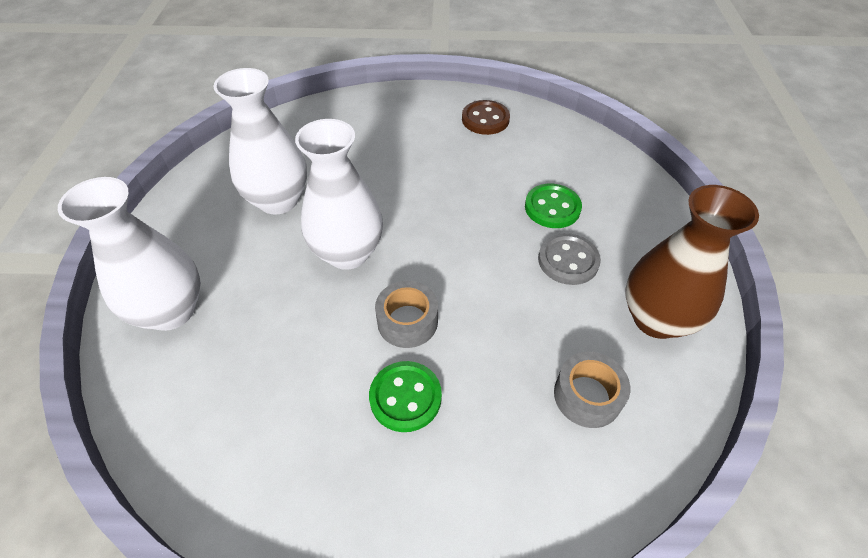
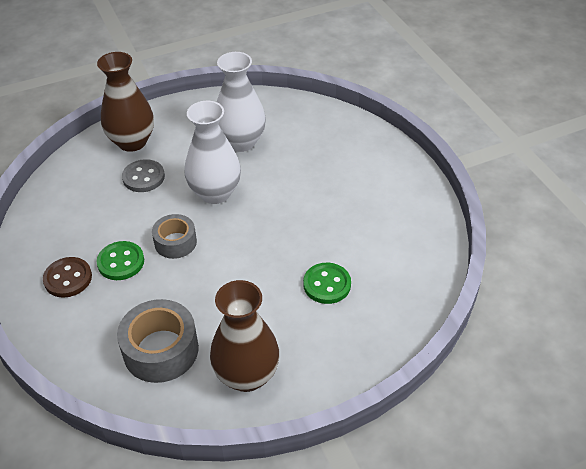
camera: 65 degrees right, 5 degrees down
white vase [58,177,201,331] -> brown vase [97,52,154,152]
brown button [462,100,510,135] -> brown button moved to [43,257,92,298]
grey button [538,233,601,285] -> grey button moved to [122,159,165,192]
grey tape [554,352,630,428] -> grey tape [117,299,199,383], size x1.58

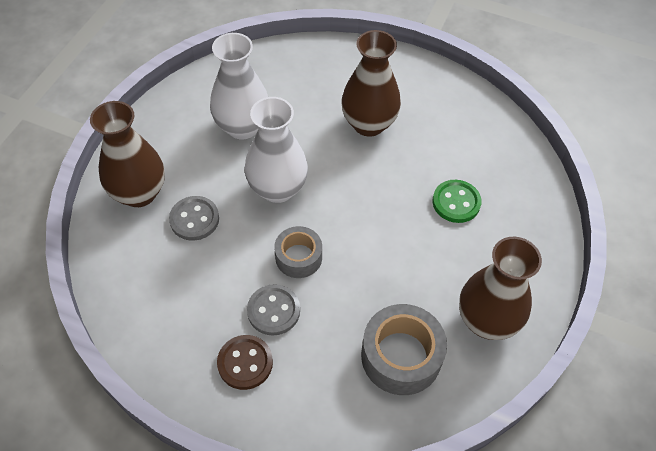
camera: 45 degrees left, 10 degrees up
green button [97,241,144,280] -> grey button [247,284,300,336]
none -> brown vase [342,30,401,137]

